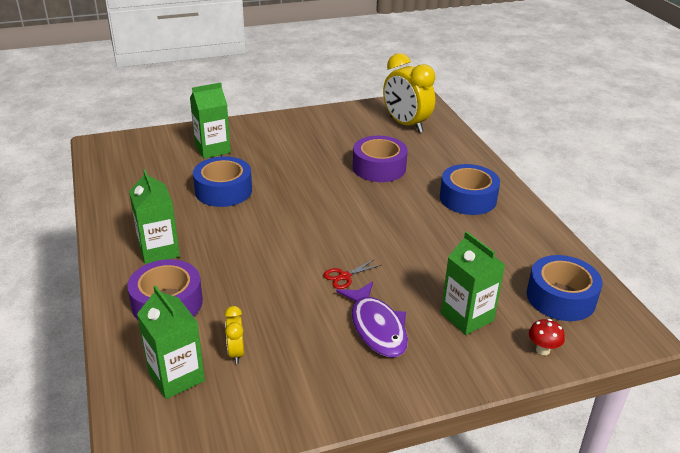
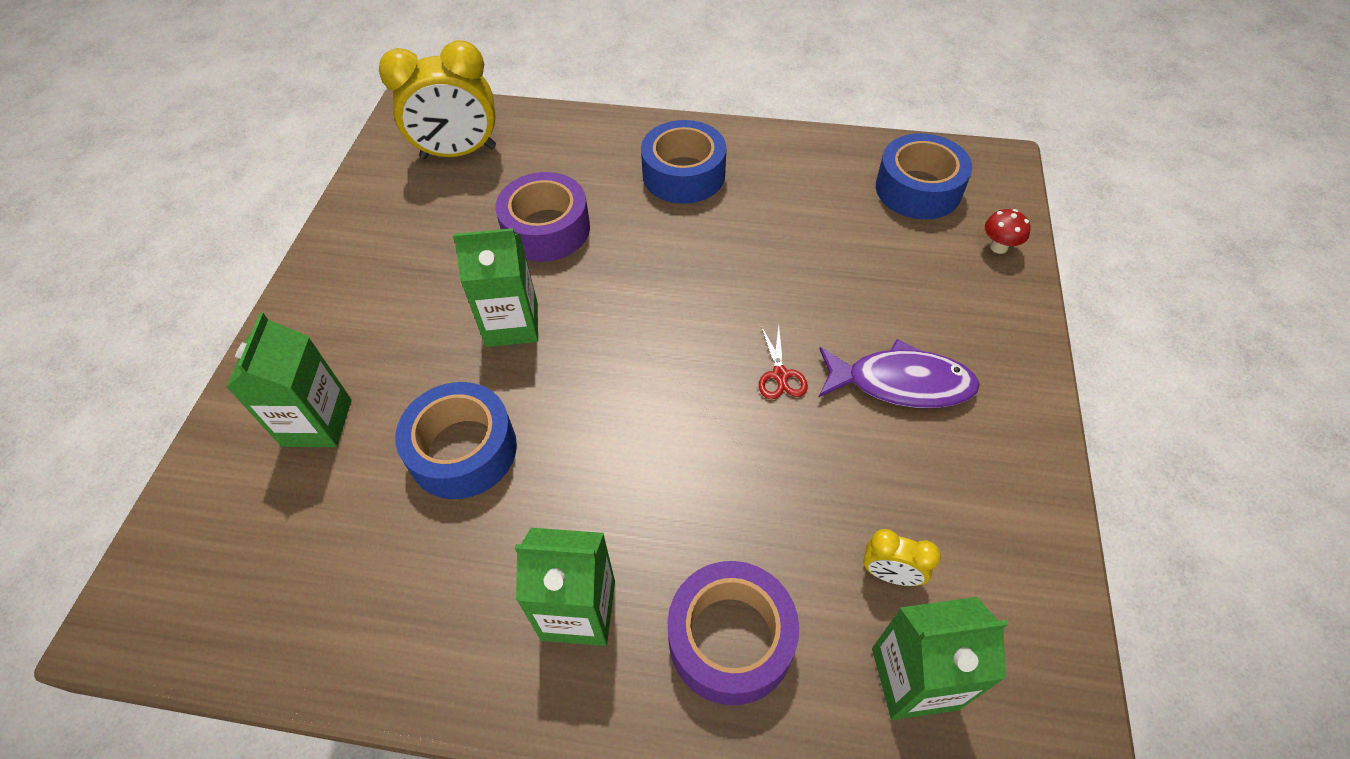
camera: 60 degrees left, 20 degrees up
green carton [441,231,505,335] -> green carton moved to [453,228,538,347]

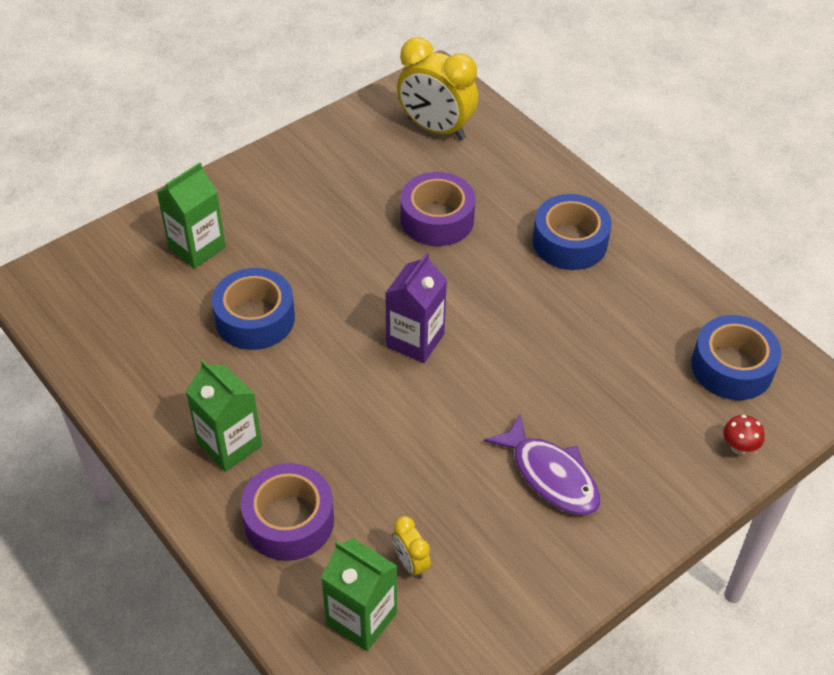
camera: 40 degrees right, 5 degrees down
green carton [453,228,538,347] -> none
red scissors [759,325,808,399] -> none
none -> purple carton [385,253,447,363]

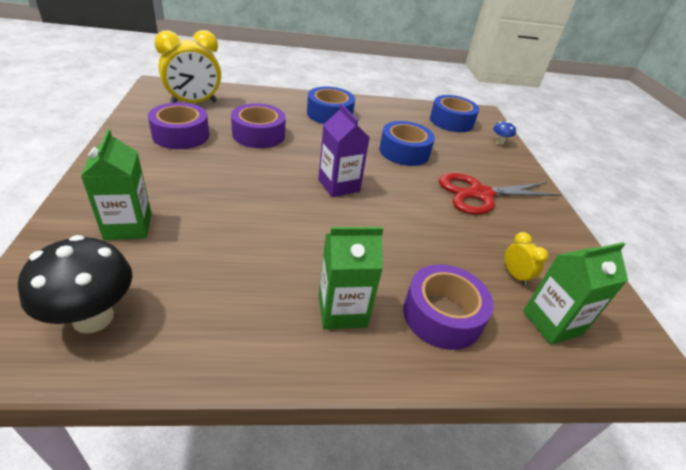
camera: 60 degrees left, 10 degrees down
blue tape [212,268,295,350] -> blue tape moved to [379,121,435,166]
yellow clock [393,516,431,579] -> yellow clock turned 120 degrees counterclockwise [505,232,549,286]
purple fish [484,414,600,515] -> red scissors [439,173,561,214]
red mushroom [723,415,765,455] -> blue mushroom [493,121,516,145]
none -> black mushroom [18,235,132,334]
none -> purple tape [148,102,209,149]

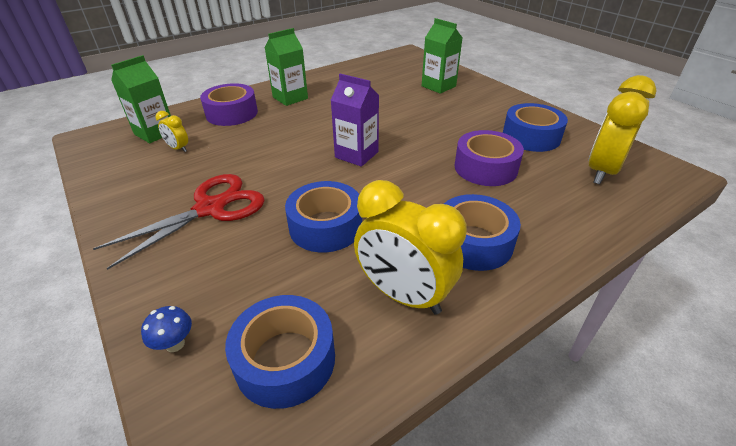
camera: 155 degrees right, 0 degrees up
black mushroom [18,235,132,334] -> none
purple tape [148,102,209,149] -> blue tape [503,103,568,152]
none -> yellow clock [354,180,467,315]

